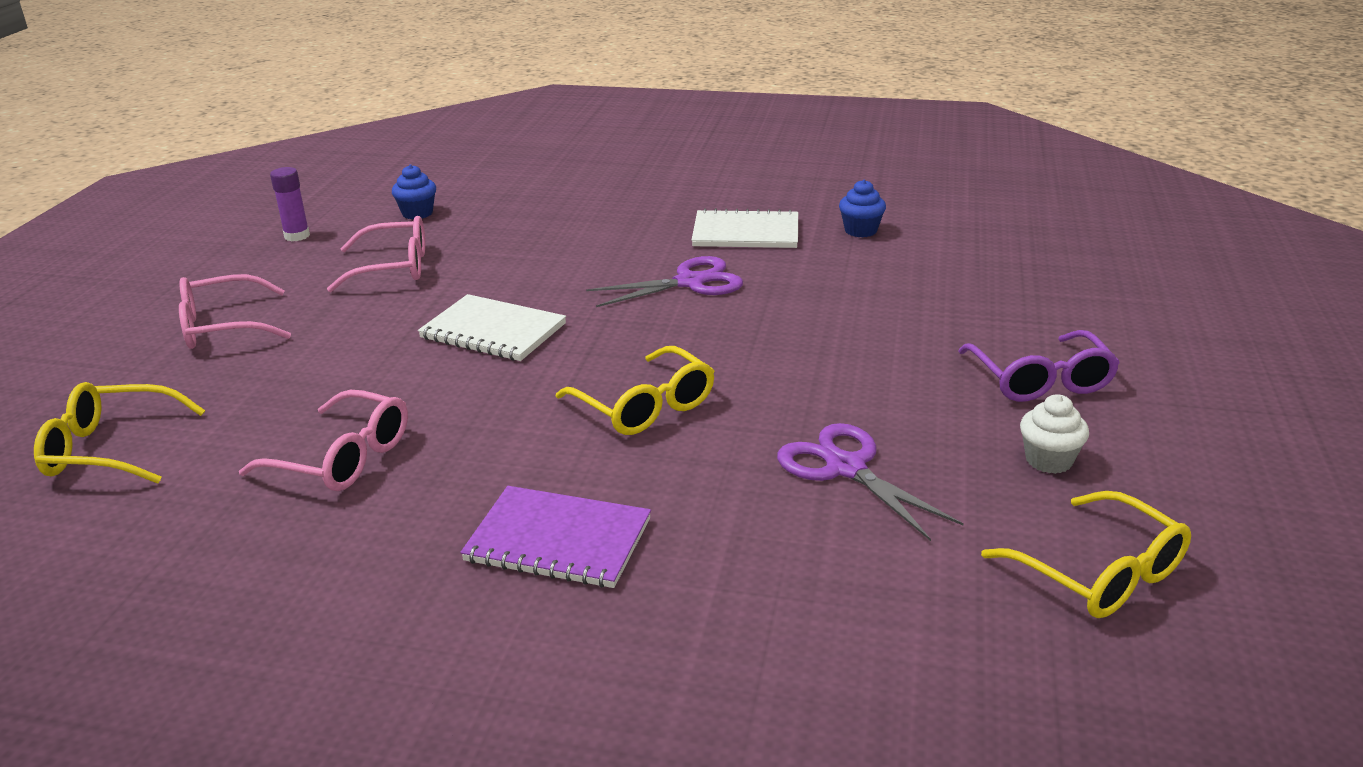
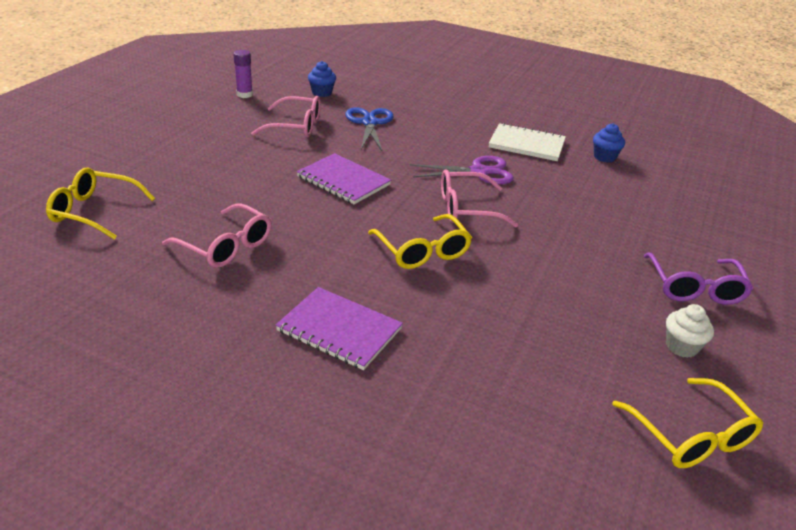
camera: 10 degrees right, 5 degrees up
pink glasses [179,274,291,349] -> pink glasses moved to [441,169,518,228]
white notebook [418,294,566,361] -> purple notebook [297,153,391,204]
purple scissors [777,423,964,541] -> none
none -> blue scissors [345,108,394,151]

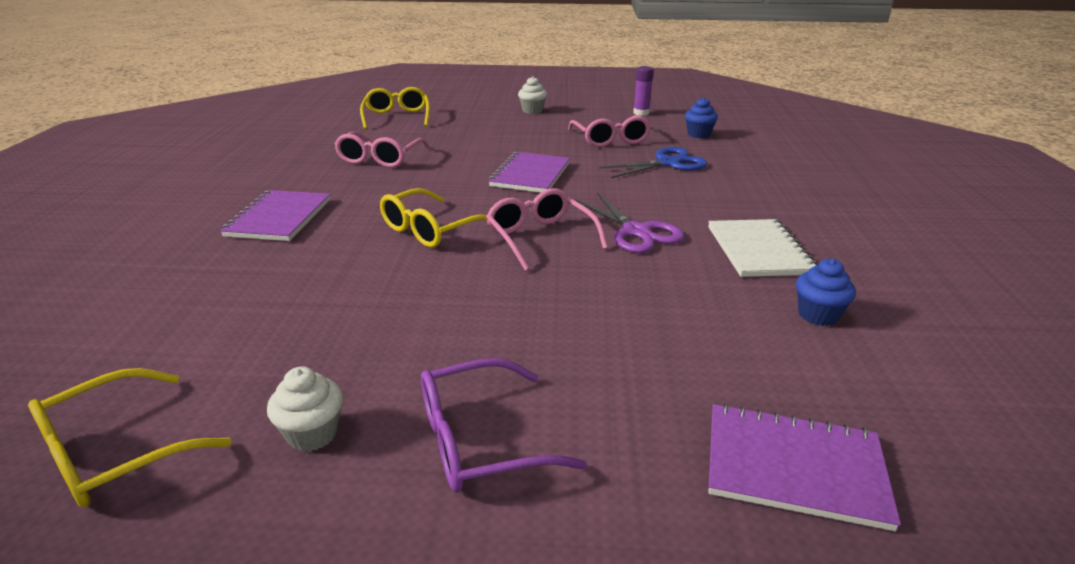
camera: 70 degrees right, 5 degrees down
none -> white cupcake [518,76,547,114]
none -> purple notebook [708,404,901,531]

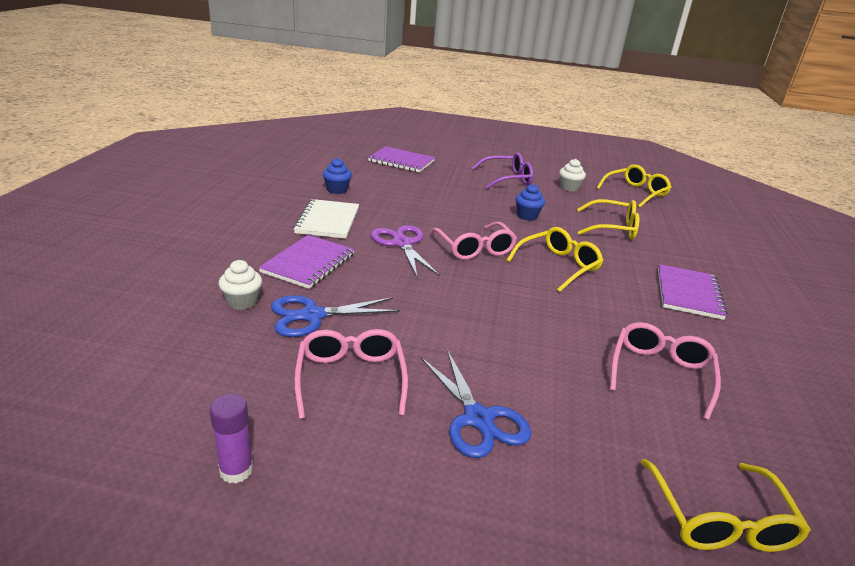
camera: 175 degrees left, 0 degrees up
purple notebook [489,152,570,193] -> purple notebook moved to [259,235,355,289]
white cupcake [518,76,547,114] -> white cupcake moved to [219,260,262,310]
blue cupcake [685,97,718,138] -> blue cupcake moved to [515,184,545,221]
none -> blue scissors [421,350,532,458]
none -> yellow glasses [577,199,640,240]

